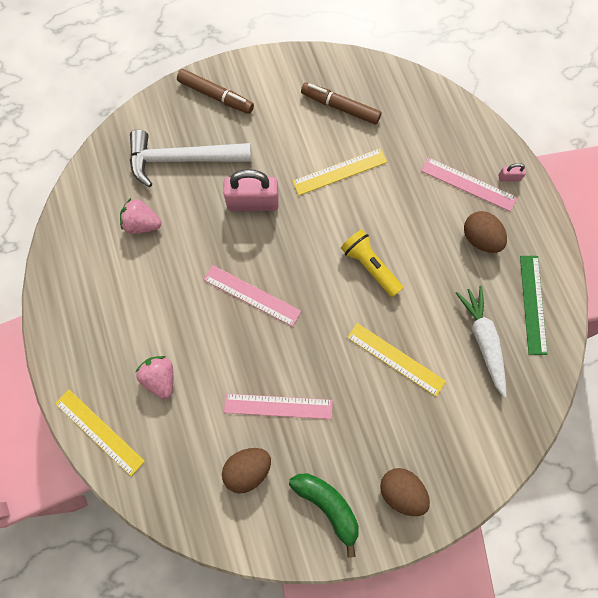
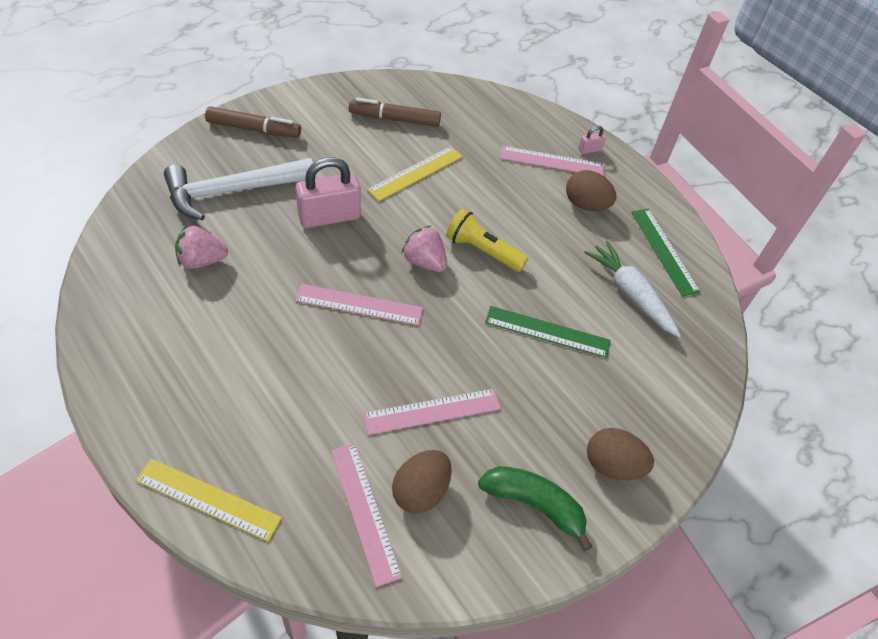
camera: 25 degrees left, 20 degrees down
pink strawberry [135,356,173,399] -> pink strawberry moved to [402,225,447,272]
yellow ruler [347,323,446,397] -> green ruler [485,306,611,358]
none -> pink ruler [331,443,402,587]

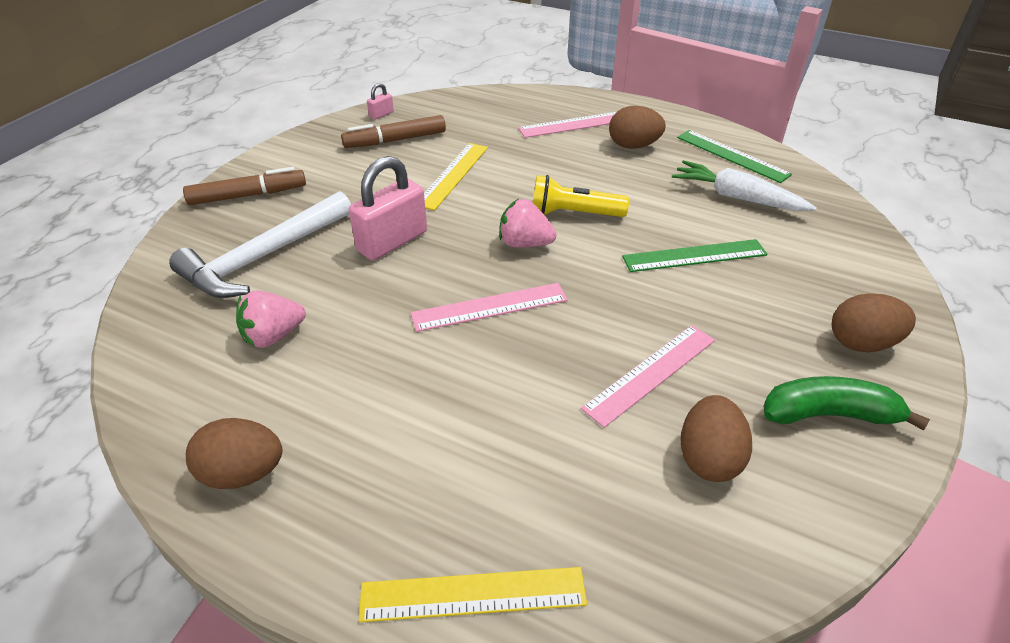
camera: 20 degrees left, 10 degrees down
pink ruler [331,443,402,587] -> none
pink padlock [578,126,606,154] -> pink padlock moved to [367,83,394,120]
none -> brown egg [186,418,282,489]

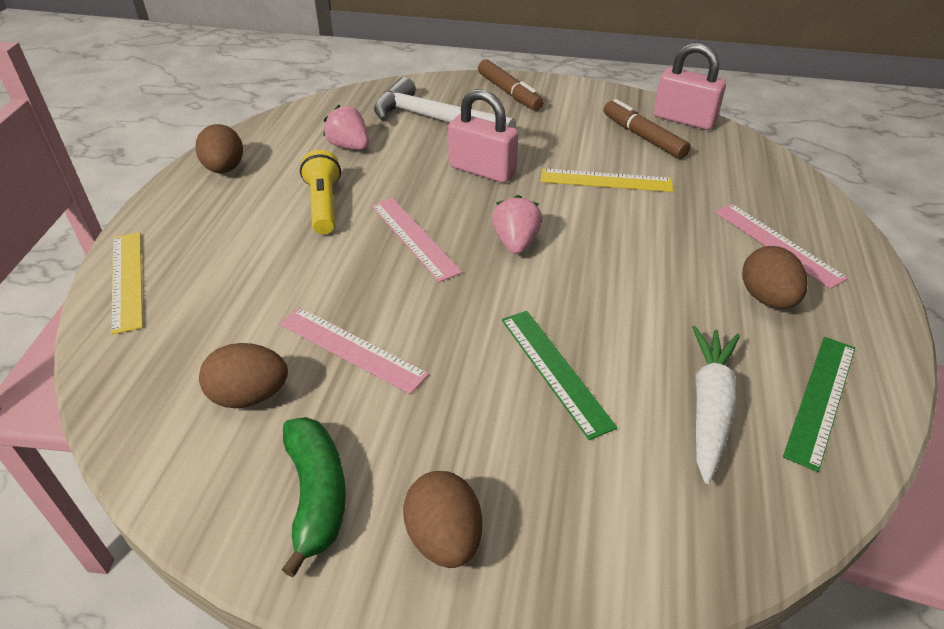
camera: 75 degrees right, 0 degrees up
pink padlock [367,83,394,120] -> pink padlock [654,43,726,130], size x2.26
yellow flashlight [533,175,629,217] -> yellow flashlight moved to [300,150,341,234]

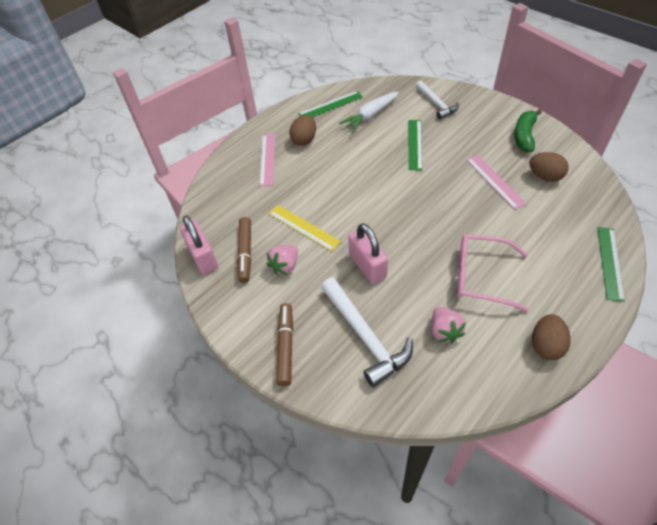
camera: 145 degrees left, 10 degrees up
yellow ruler [111,232,143,335] -> green ruler [597,227,625,302]
yellow flashlight [300,150,341,234] -> pink glasses [457,234,529,312]
pink ruler [371,198,462,282] -> none
brown egg [403,471,482,568] -> none
pink strawberry [492,195,542,254] -> pink strawberry moved to [267,245,298,275]
none -> white hammer [416,81,459,119]

